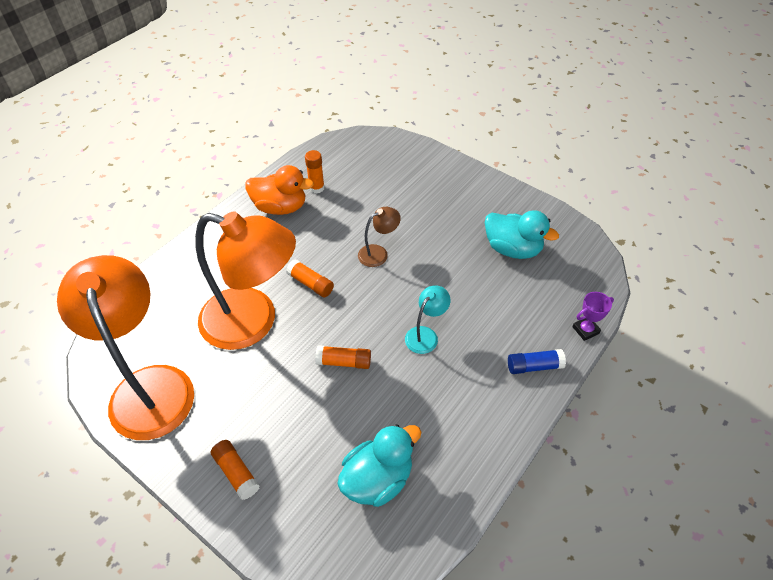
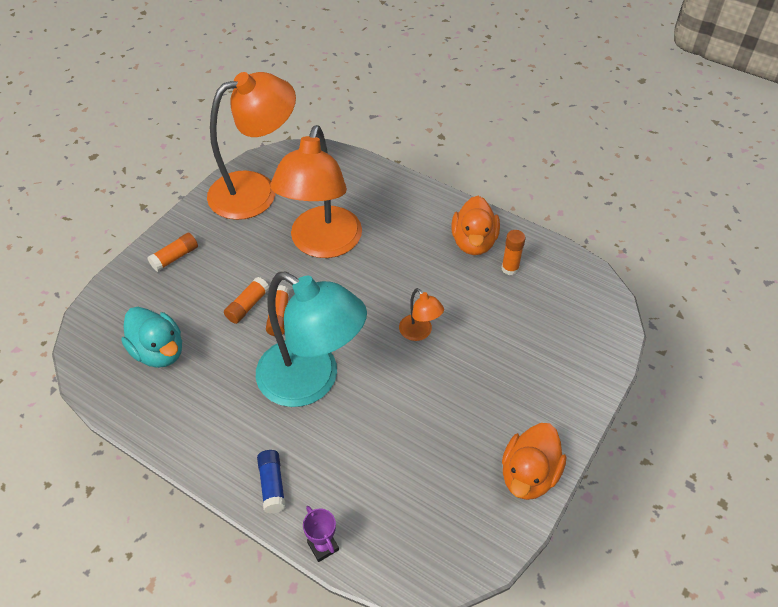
camera: 85 degrees right, 0 degrees up
orange glue stick [286,260,334,297] -> orange glue stick moved to [224,277,269,324]
brown lamp [358,207,401,267] -> orange lamp [399,288,444,341]
turquoise lamp [405,285,450,354] -> turquoise lamp [256,272,367,407], size x2.37
turquoise duck [485,210,559,259] -> none
none -> orange duck [502,423,566,500]

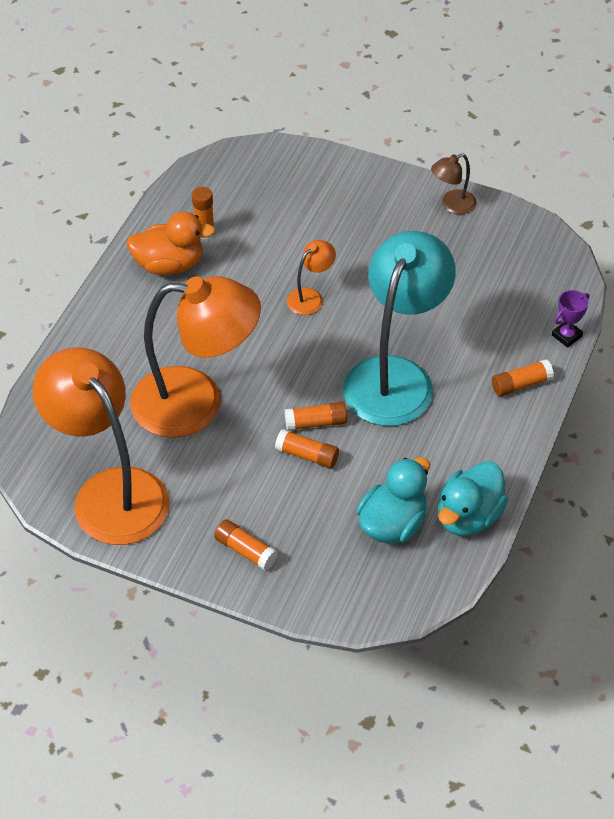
camera: 100 degrees left, 0 degrees up
blue glue stick [257,450,286,514] -> orange glue stick [492,359,554,396]
orange duck [502,423,566,500] -> brown lamp [431,153,477,214]
none -> turquoise duck [438,461,508,536]

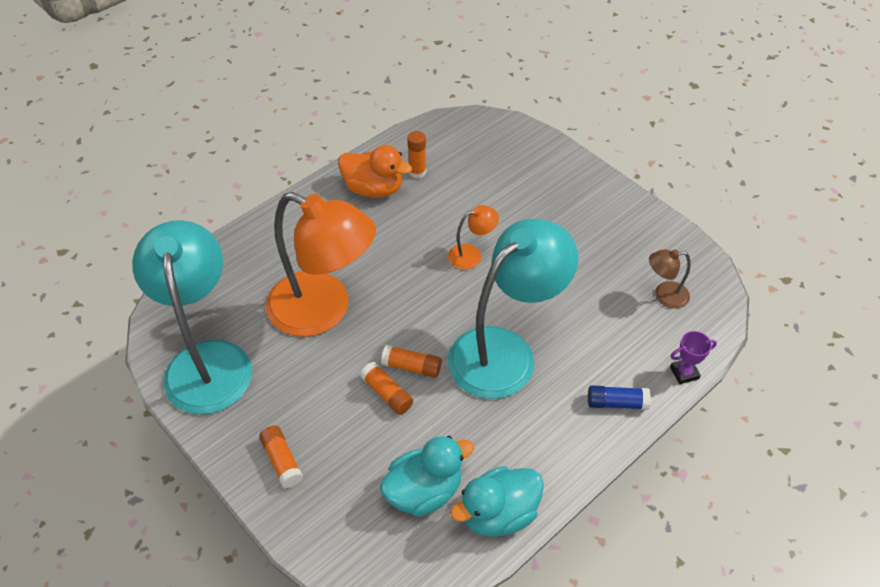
camera: 25 degrees right, 0 degrees up
orange lamp [33,347,169,545] -> turquoise lamp [132,220,252,414]
brown lamp [431,153,477,214] -> brown lamp moved to [649,249,691,309]
orange glue stick [492,359,554,396] -> blue glue stick [588,385,651,410]

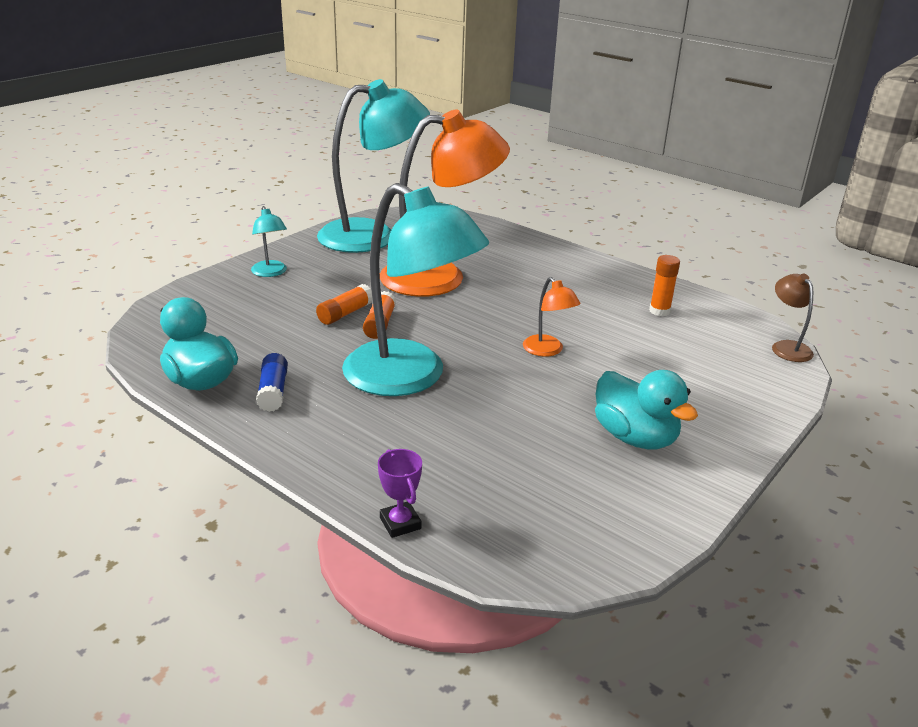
camera: 80 degrees right, 20 degrees down
orange glue stick [259,426,303,488] -> turquoise lamp [251,206,287,277]
orange lamp [266,192,376,337] -> orange lamp turned 120 degrees counterclockwise [380,109,510,297]
orange duck [338,145,412,198] -> none
turquoise duck [380,436,474,517] -> turquoise duck moved to [595,370,698,449]
blue glue stick [588,385,651,410] -> blue glue stick moved to [256,353,288,412]
brown lamp [649,249,691,309] -> brown lamp moved to [772,274,814,362]

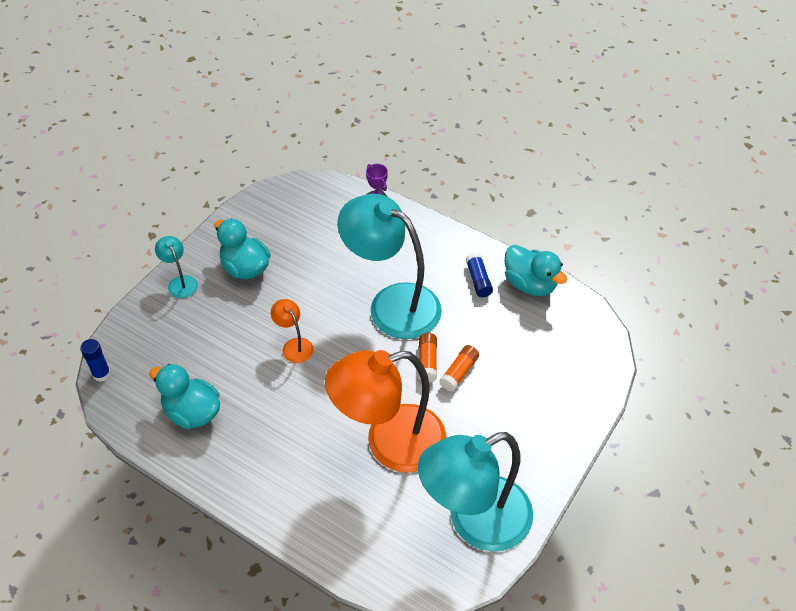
camera: 175 degrees right, 20 degrees up
turquoise lamp [251,206,287,277] -> turquoise lamp moved to [155,236,198,298]
orange glue stick [649,255,680,316] -> turquoise duck [149,364,220,429]
brown lamp [772,274,814,362] -> blue glue stick [80,339,111,382]

